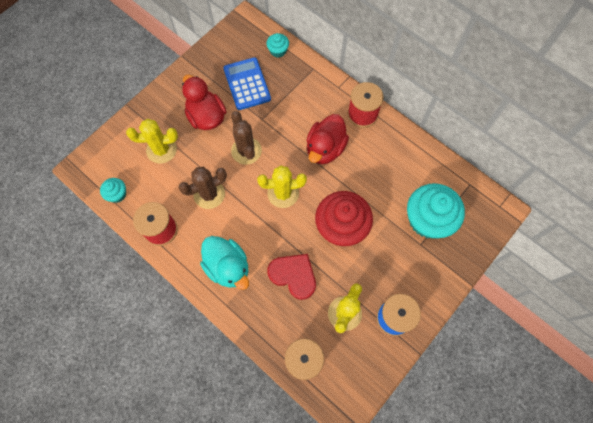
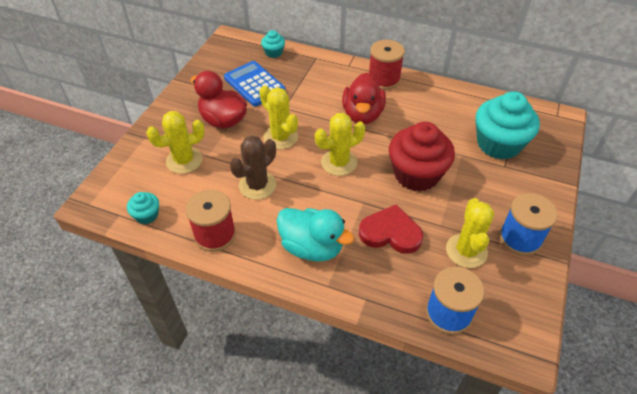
camera: 20 degrees left, 20 degrees down
brown cactus [231,111,262,165] -> yellow cactus [259,85,298,150]

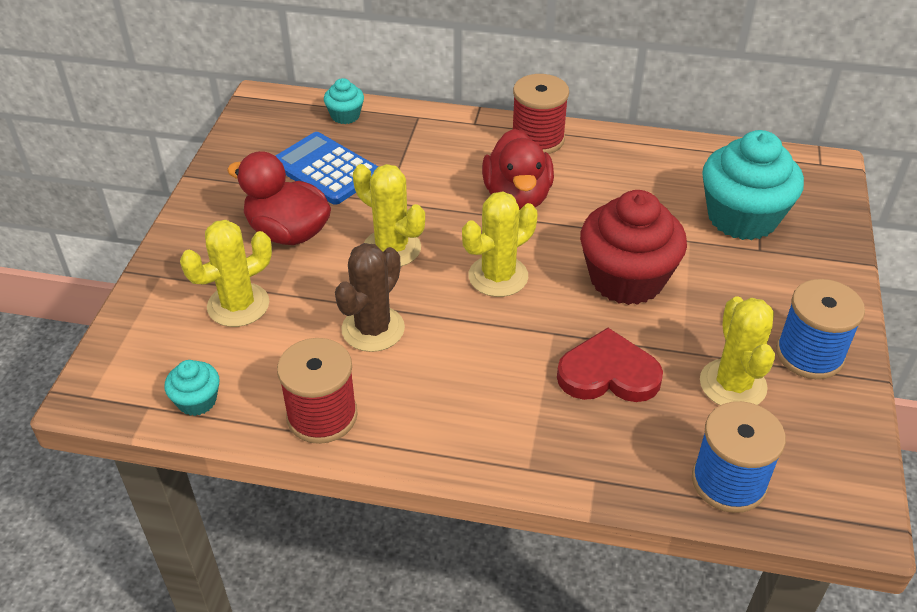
camera: 10 degrees left, 5 degrees down
turquoise duck [277,208,354,262] -> none

